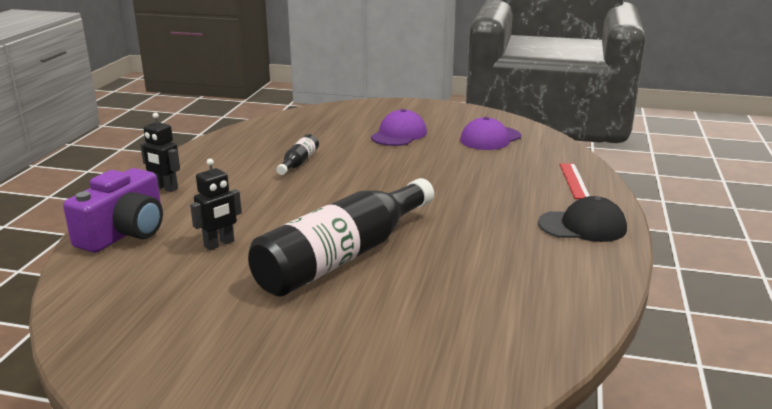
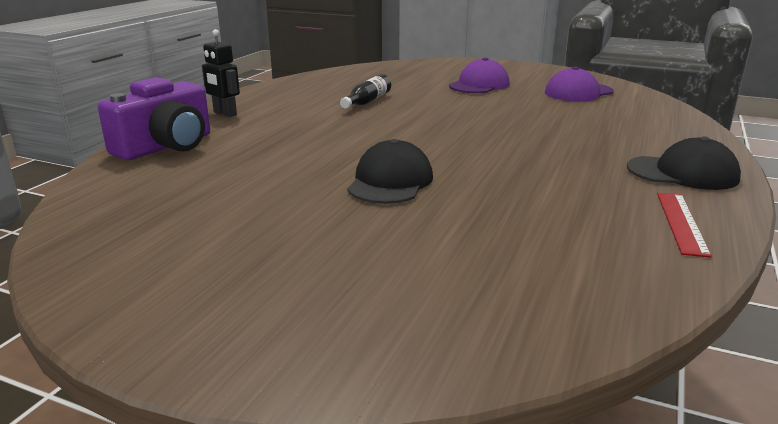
camera: 10 degrees right, 0 degrees up
black robot [190,159,242,250] -> none
black bottle [248,178,434,297] -> black cap [347,139,433,204]
red ruler [560,163,590,199] -> red ruler moved to [657,192,712,258]

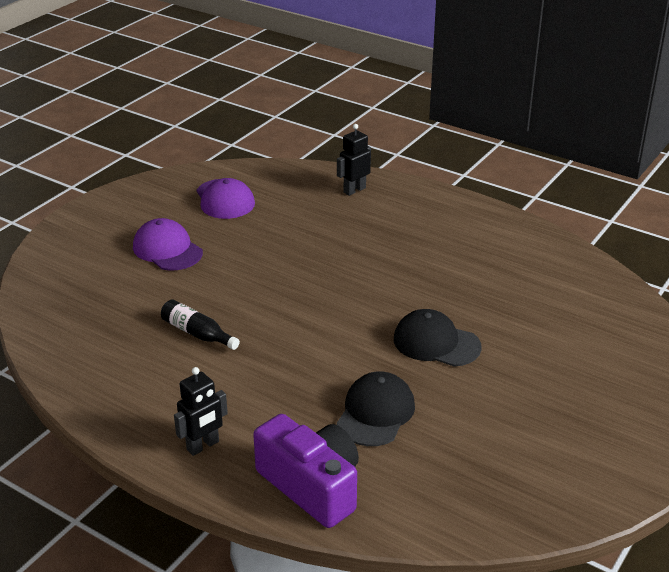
camera: 80 degrees left, 10 degrees up
black cap [627,137,741,190] -> black cap moved to [337,372,415,446]
red ruler [657,192,712,258] -> none
none -> black robot [337,124,371,196]

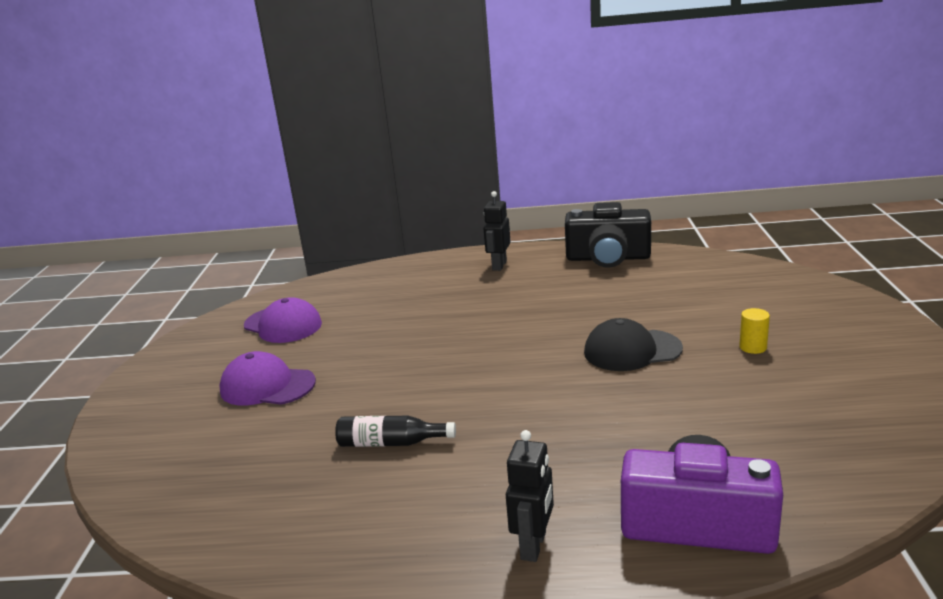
camera: 30 degrees left, 10 degrees down
black robot [337,124,371,196] -> black robot moved to [484,191,511,271]
black cap [337,372,415,446] -> none
none -> black camera [565,202,651,268]
none -> yellow cylinder [739,308,770,354]

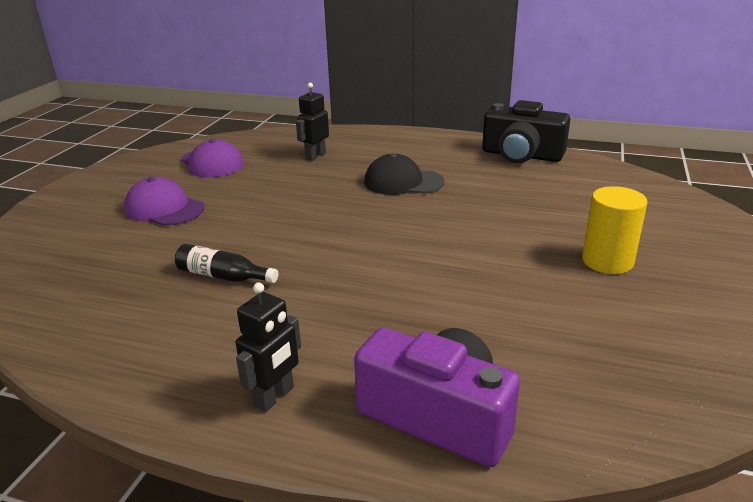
camera: 15 degrees right, 5 degrees up
black robot [484,191,511,271] -> black robot moved to [296,83,329,161]
black cap [584,318,683,371] -> black cap moved to [364,153,445,195]
yellow cylinder [739,308,770,354] -> yellow cylinder [582,186,647,274], size x1.84

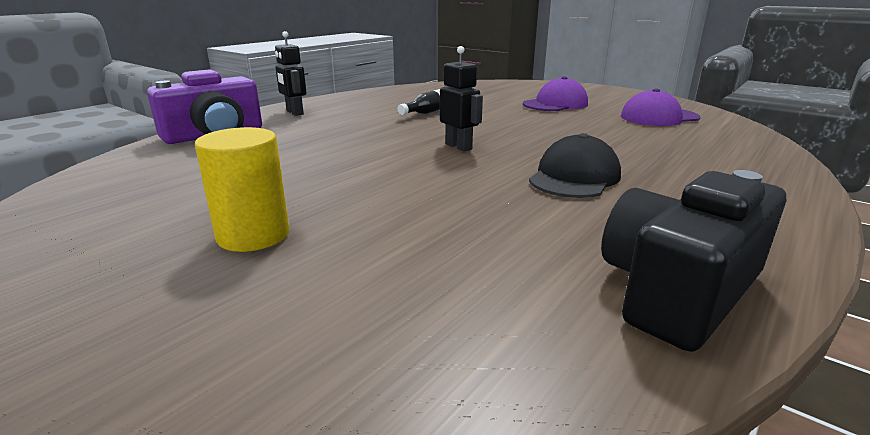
camera: 110 degrees right, 5 degrees down
black robot [296,83,329,161] -> black robot moved to [440,46,483,151]

